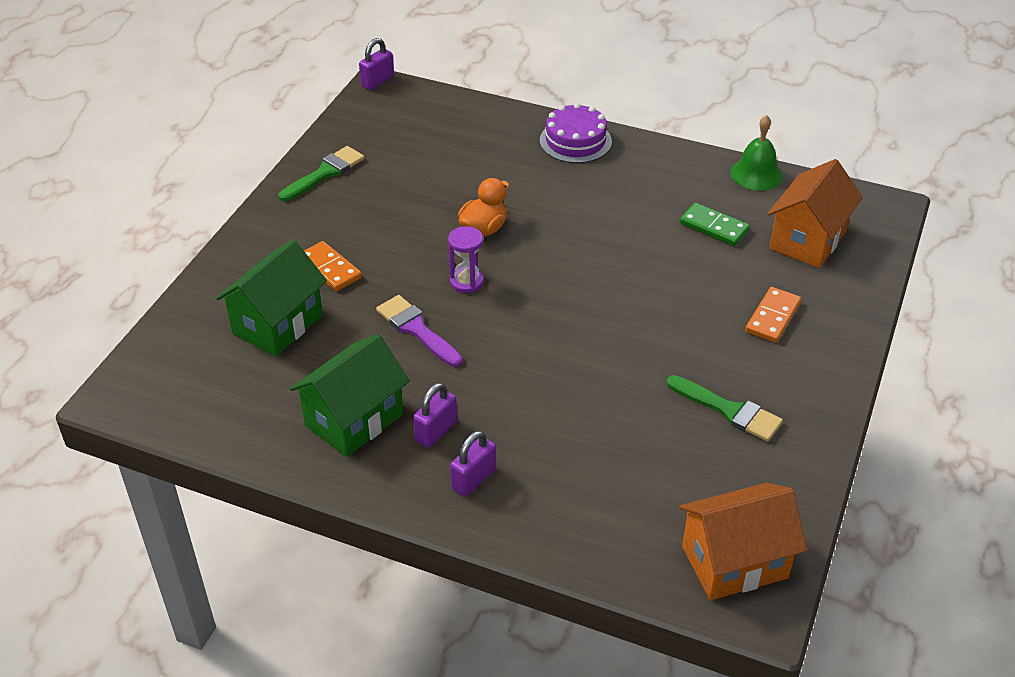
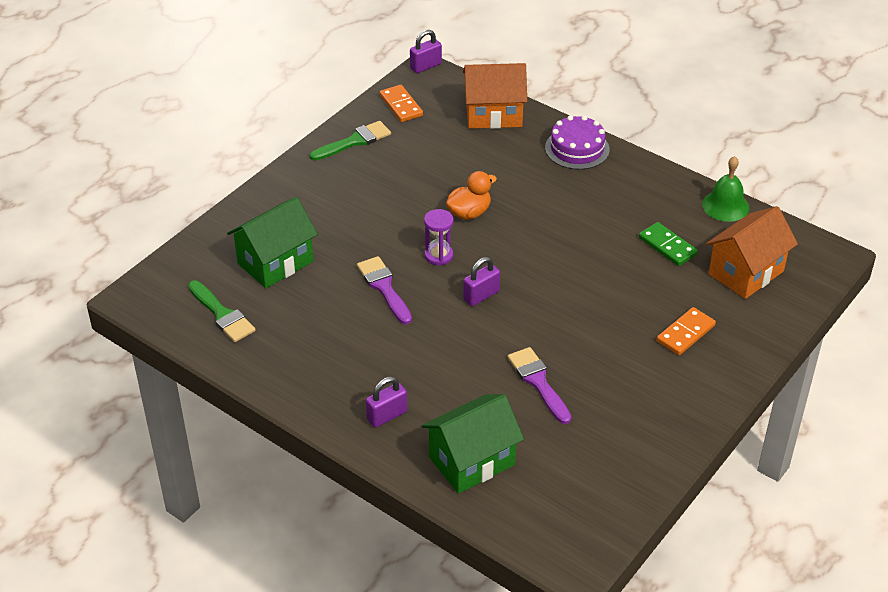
camera: 15 degrees right, 0 degrees up
green house [290,334,410,457] -> green house moved to [422,394,524,494]
orange domino [304,241,362,291] -> orange domino moved to [380,85,423,122]
purple padlock [413,382,457,448] -> purple padlock moved to [463,257,500,306]
green brush [666,375,783,442] -> green brush moved to [188,280,256,342]
orange house [679,483,807,600] -> orange house moved to [463,63,527,129]
none -> purple brush [508,347,571,424]

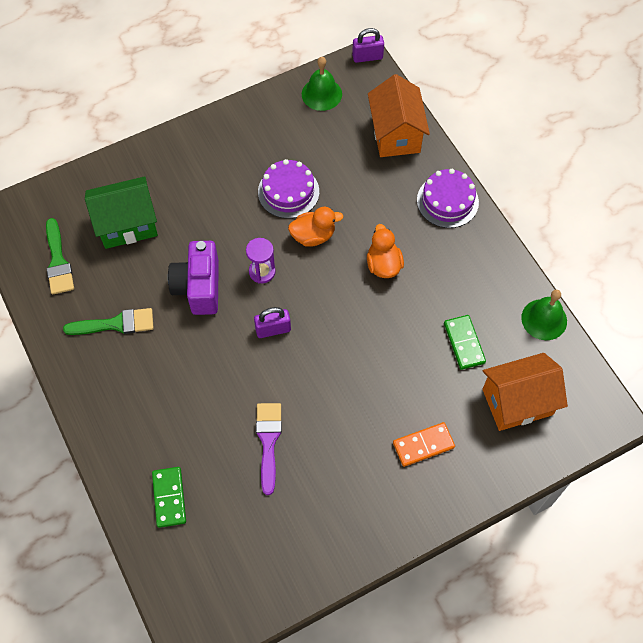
camera: 25 degrees right, 20 degrees up
green brush [310,121,391,161] -> green brush moved to [63,308,154,335]
purple brush [357,256,412,325] -> purple camera [168,241,219,315]
purple padlock [366,377,407,428] -> none
orange domino [380,85,423,122] -> green bell [302,57,342,111]
green house [422,394,524,494] -> green domino [152,467,186,528]
orange house [463,63,527,129] -> orange house turned 60 degrees clockwise [368,74,430,157]
none -> purple cake [258,159,319,218]
none -> orange duck [367,224,404,278]

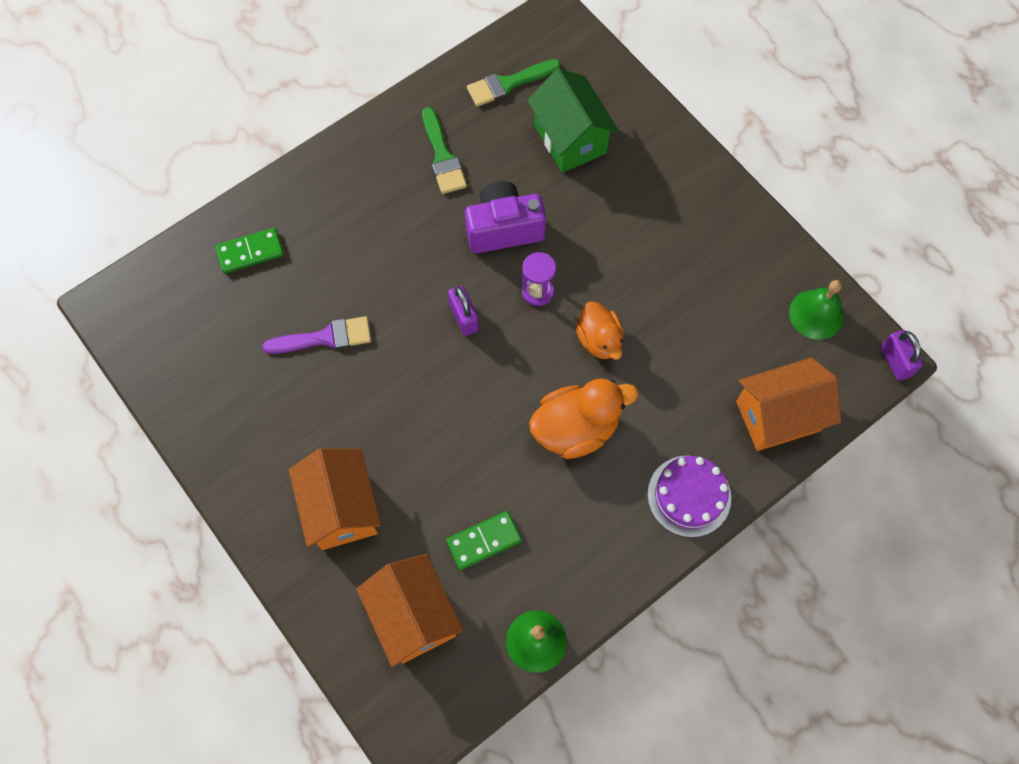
camera: 80 degrees right, 5 degrees up
purple cake [258,159,319,218] -> none
orange duck [367,224,404,278] -> orange duck [529,379,638,459], size x1.53
orange domino [393,422,455,467] -> orange house [289,448,381,550]

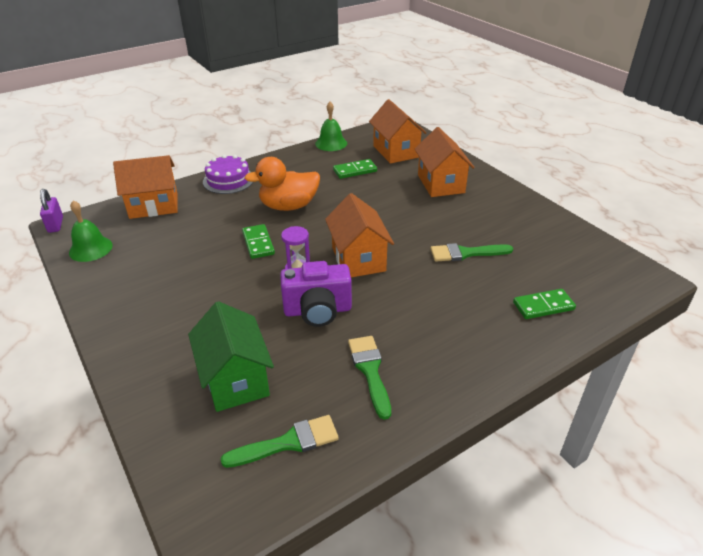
camera: 175 degrees left, 30 degrees down
purple brush [262,316,371,354] -> green brush [430,243,513,262]
purple padlock [448,285,479,336] -> orange house [325,193,394,277]
orange duck [576,302,624,360] -> green domino [242,224,275,259]

